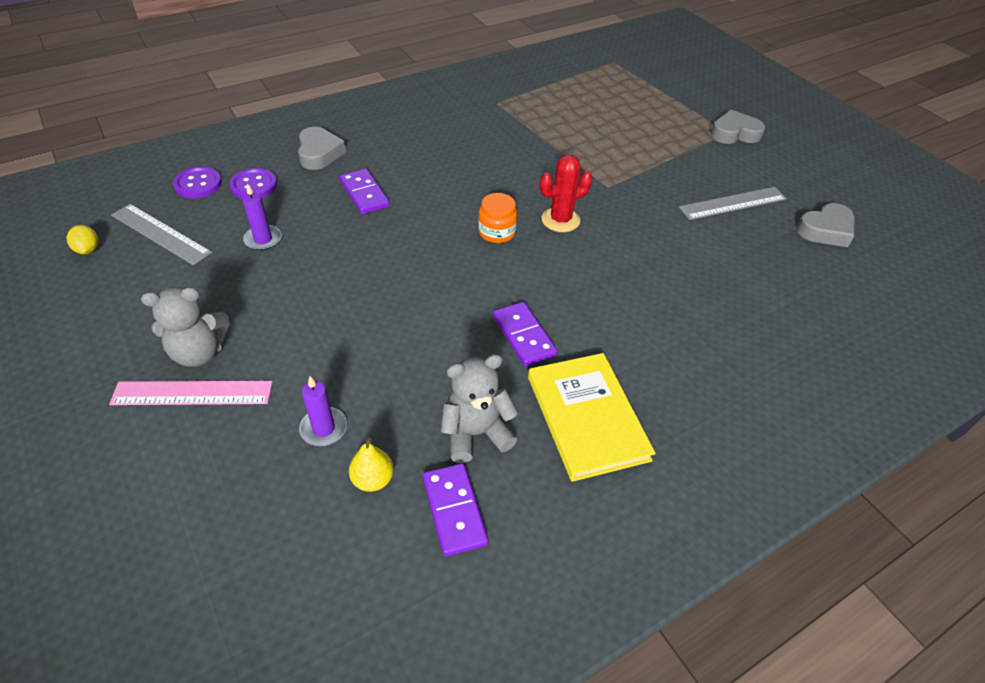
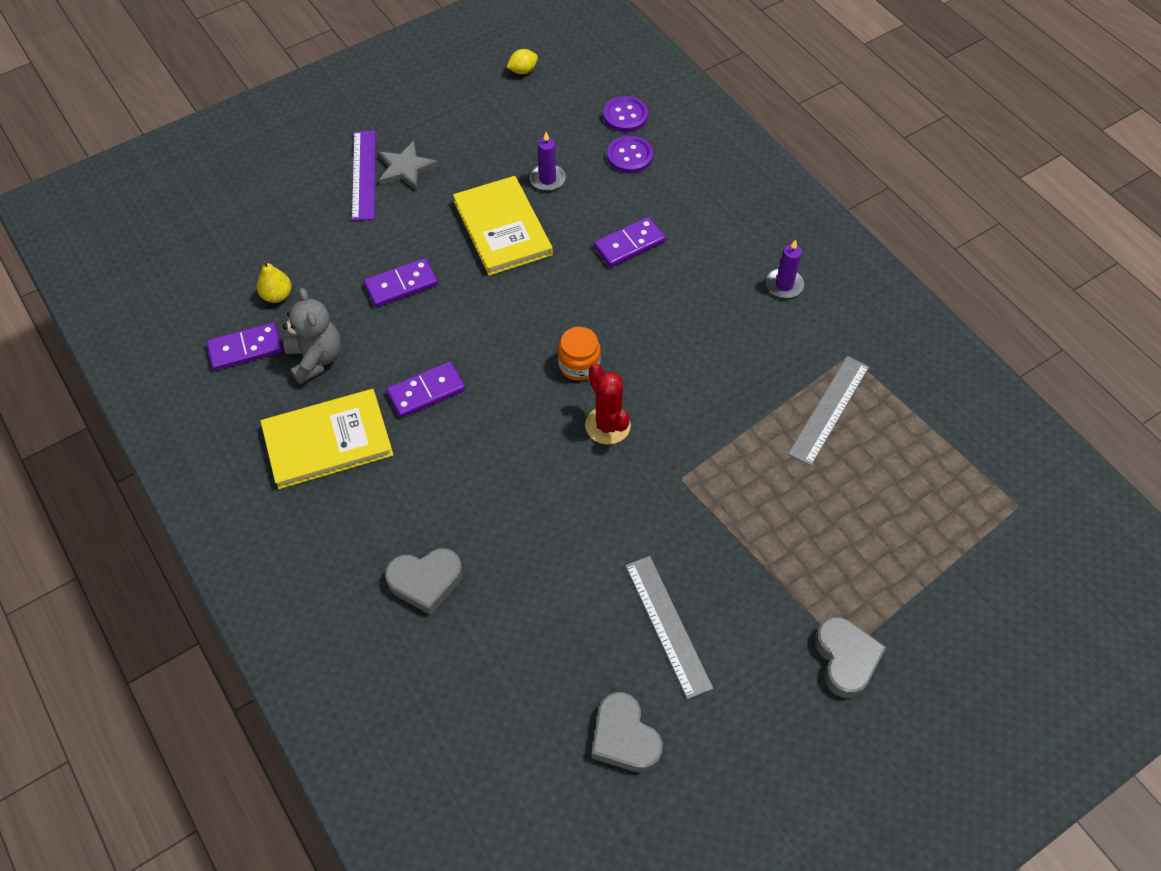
camera: 90 degrees right, 10 degrees up
pink ruler [109,381,273,405] -> purple ruler [352,130,376,221]
grey ruler [111,204,212,265] -> grey ruler moved to [788,356,869,466]
grey teddy bear [141,287,230,367] -> grey star [378,141,438,191]
grey heart [298,127,346,170] -> grey heart moved to [385,548,463,615]
purple candle [299,377,347,446] -> purple candle moved to [766,239,804,298]
none -> purple domino [364,258,438,307]
none -> yellow book [453,176,553,276]

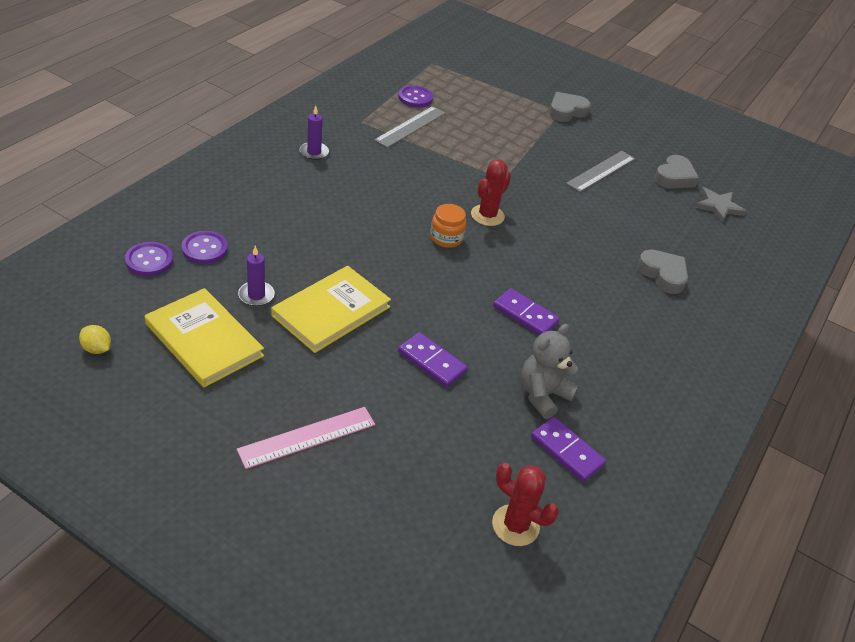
camera: 120 degrees left, 15 degrees down
yellow pear [257,260,291,303] -> none
yellow book [261,389,393,489] -> yellow book moved to [145,288,264,387]
purple ruler [352,130,376,221] -> pink ruler [237,407,375,469]
grey star [378,141,438,191] -> grey star moved to [695,187,747,222]
purple domino [594,217,666,267] -> none
grey ruler [788,356,869,466] -> grey ruler turned 60 degrees counterclockwise [374,106,445,148]
none -> purple button [398,85,433,107]
none -> red cactus [492,463,559,546]

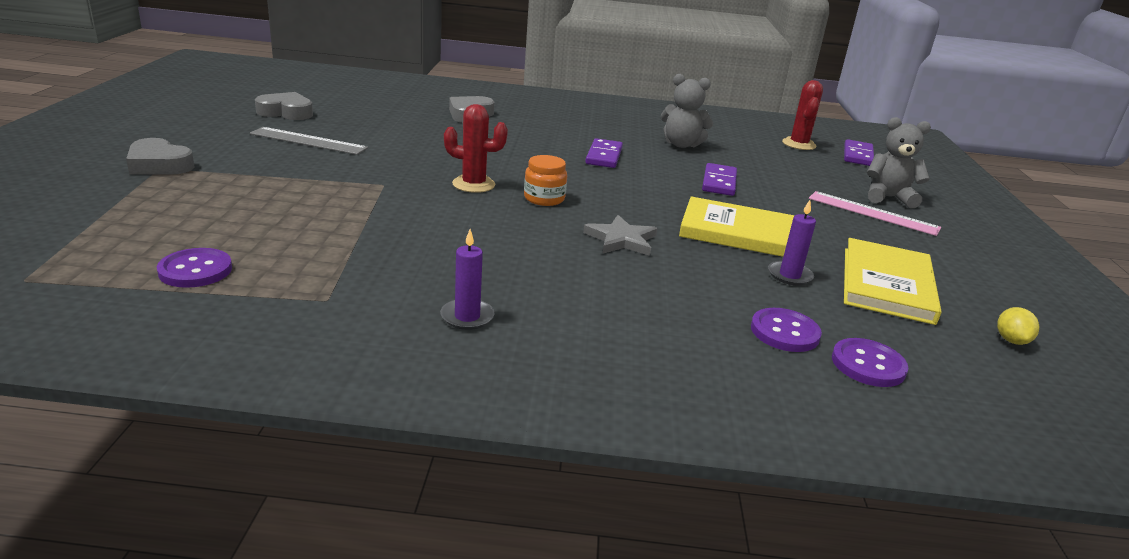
camera: 115 degrees left, 15 degrees down
grey ruler [374,106,445,148] -> none
purple domino [531,417,606,482] -> purple domino moved to [844,139,874,166]
grey star [695,187,747,222] -> grey star moved to [583,215,657,256]
none -> grey teddy bear [867,117,931,208]

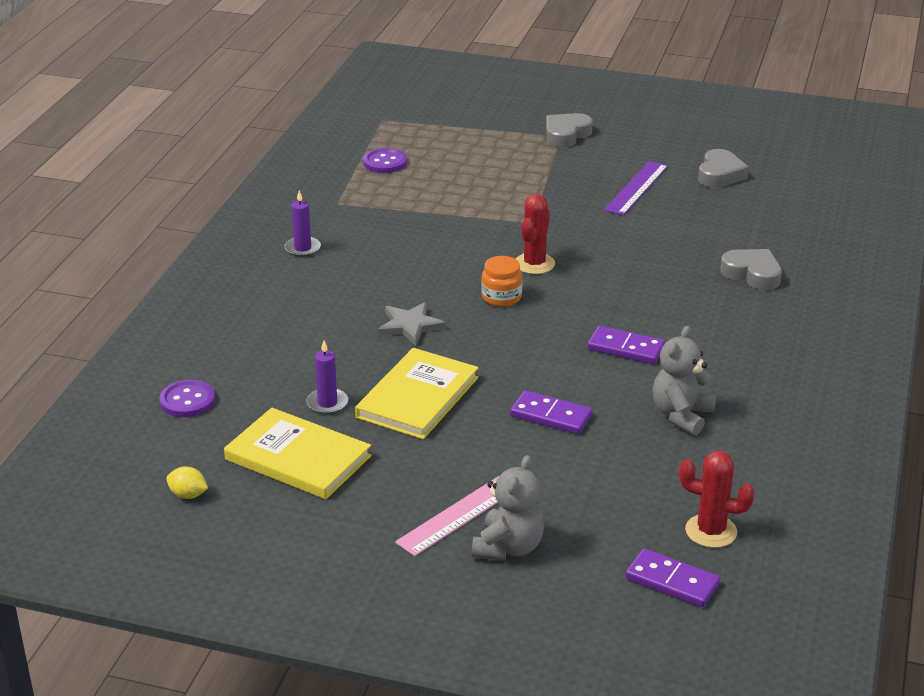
camera: 105 degrees right, 5 degrees up
grey ruler [250,127,368,155] -> purple ruler [604,161,668,215]
purple button [751,308,822,352] -> none

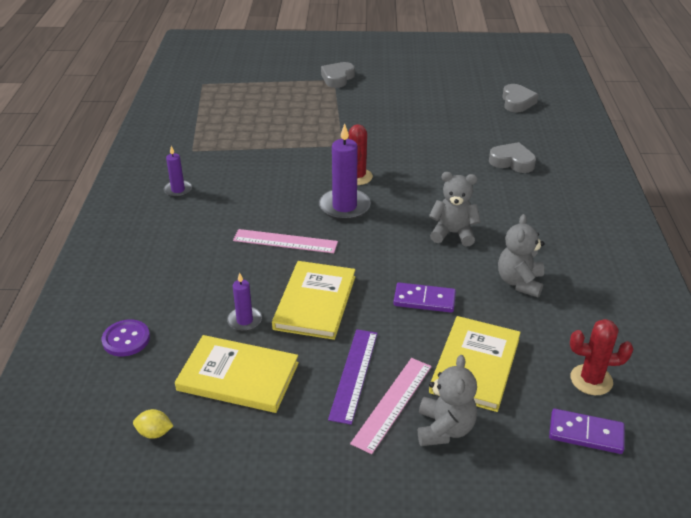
camera: 15 degrees left, 5 degrees up
purple button [363,148,407,173] -> none
grey star [378,302,446,346] -> pink ruler [233,229,338,253]
orange jar [481,256,523,307] -> purple candle [319,123,371,220]
purple domino [587,326,665,364] -> grey teddy bear [429,172,481,246]
purple ruler [604,161,668,215] -> purple ruler moved to [328,329,378,425]
grey heart [698,149,749,188] -> grey heart moved to [502,84,539,112]
none -> yellow book [429,316,521,412]

